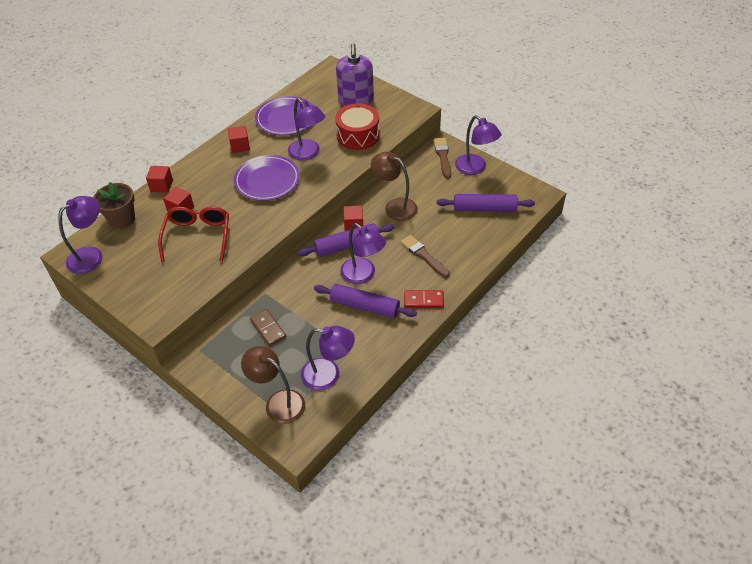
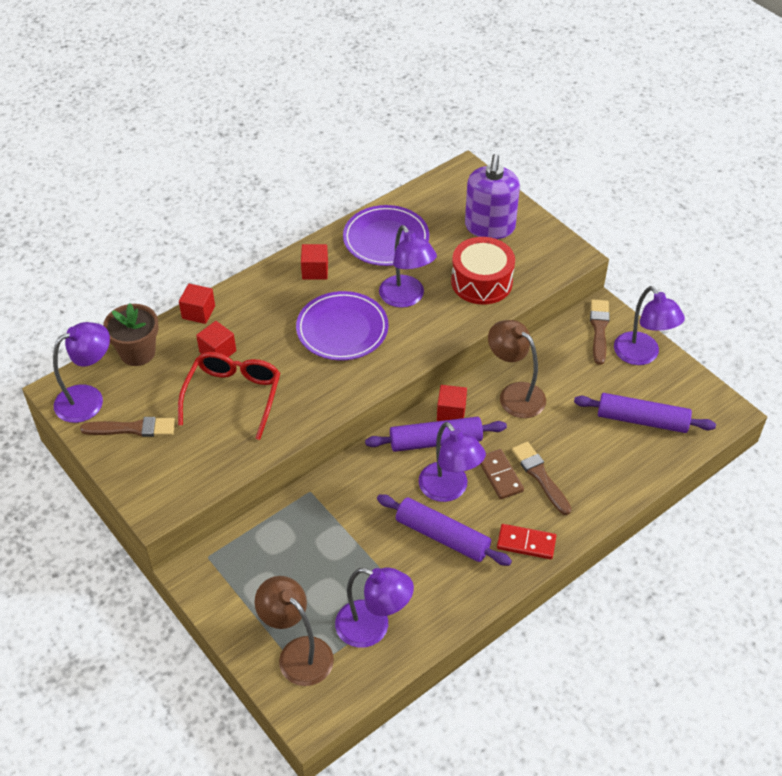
camera: 10 degrees right, 0 degrees up
brown domino [250,309,286,346] -> brown domino moved to [480,449,524,499]
none -> brown brush [80,417,175,437]

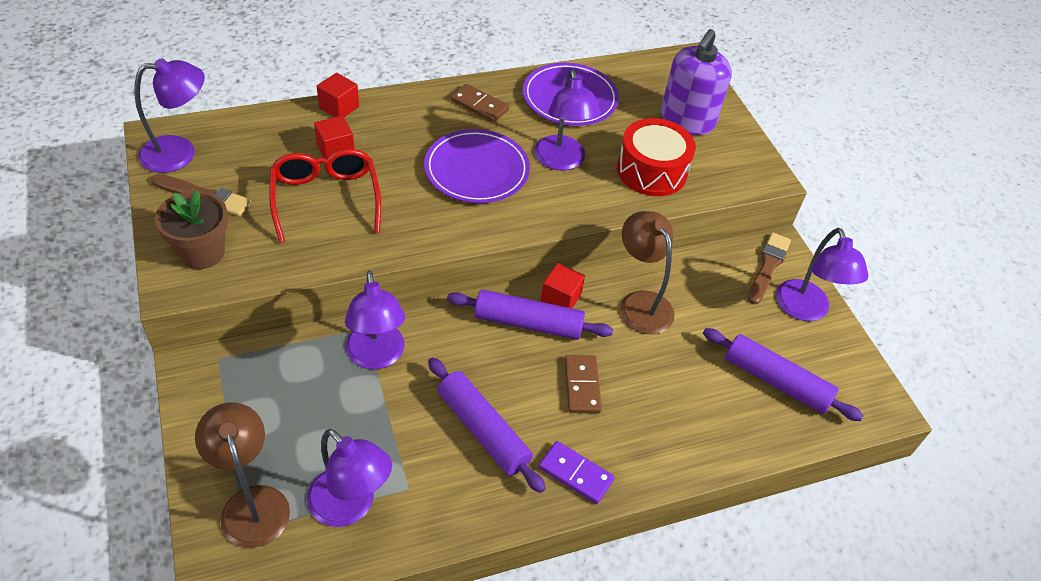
camera: 15 degrees right, 0 degrees up
brown flower pot [103,303,158,366] -> brown flower pot moved to [155,190,228,269]
red glasses [178,352,280,440] -> red glasses turned 45 degrees counterclockwise [269,149,381,243]
red cube [301,244,328,280] -> brown domino [451,84,509,123]
purple lamp [419,422,486,502] -> purple lamp moved to [345,270,405,369]
red domino [497,524,556,559] -> purple domino [539,441,615,504]
brown brush [512,442,572,515] -> none

